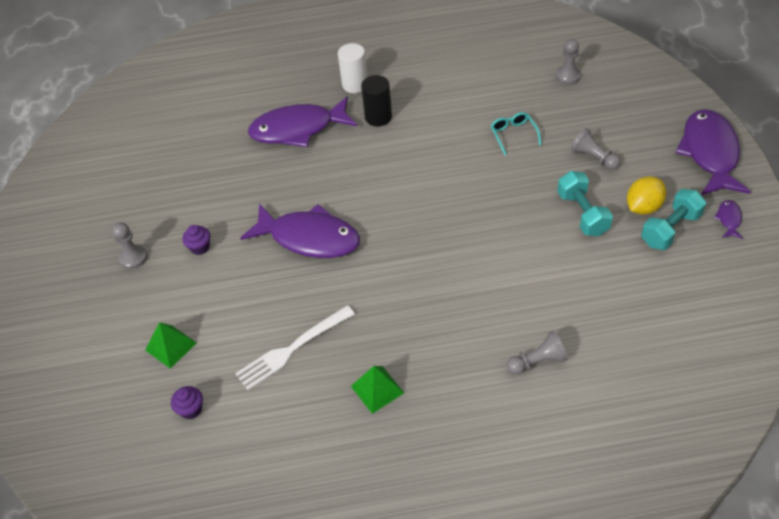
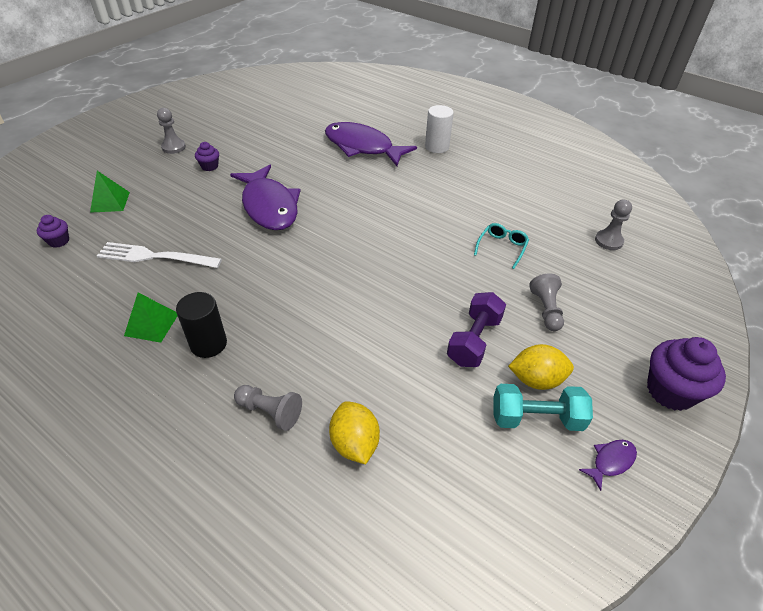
camera: 40 degrees right, 5 degrees down
black cylinder [361,75,392,126] -> black cylinder moved to [176,292,227,358]
turquoise dumbbell [557,171,613,236] -> purple dumbbell [447,292,506,367]
purple fish [675,109,751,195] -> purple cupcake [647,337,726,411]
none -> yellow lemon [329,401,380,465]

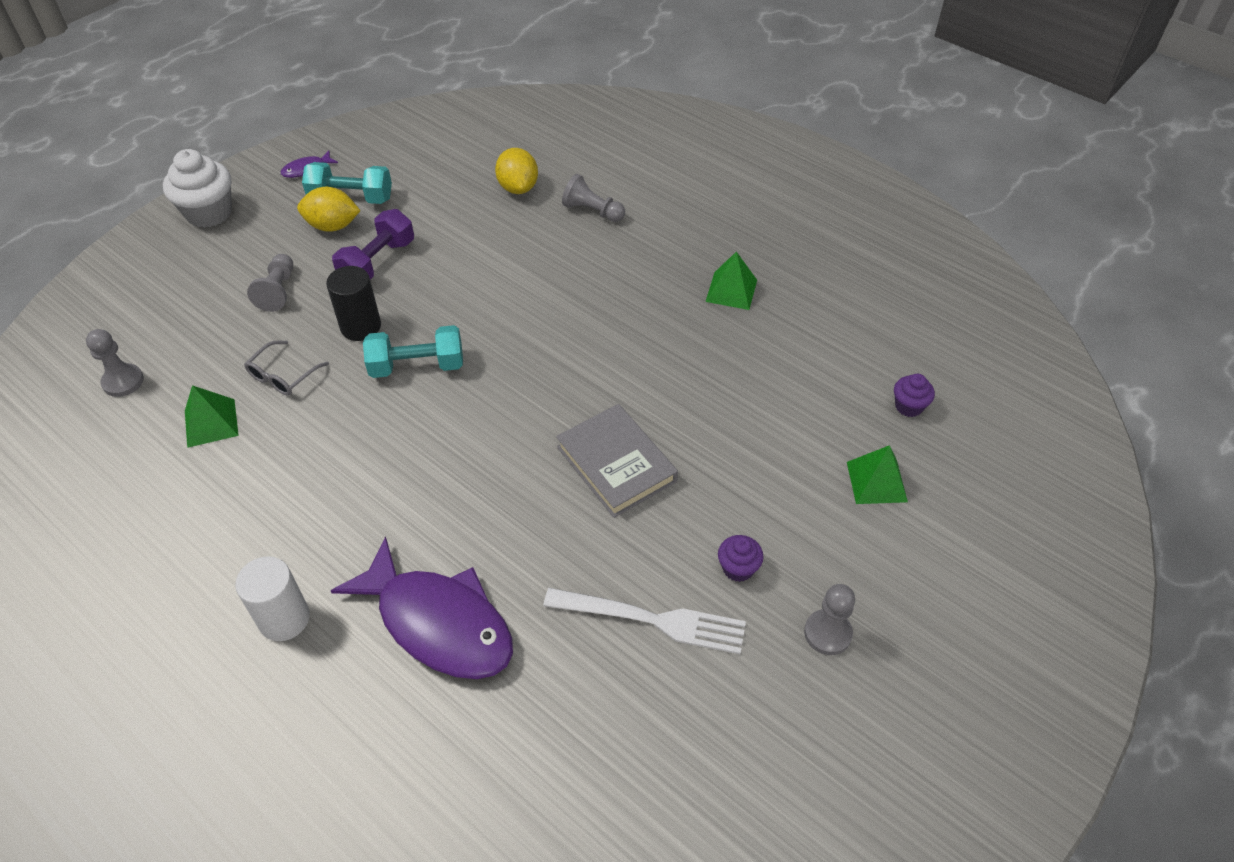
camera: 175 degrees left, 5 degrees up
white fork [97,242,222,268] -> white fork moved to [543,588,746,654]
black cylinder [176,292,227,358] -> black cylinder moved to [326,266,381,341]
purple fish [230,165,301,230] -> grey book [556,404,678,518]
turquoise glasses [474,223,529,269] -> grey glasses [244,340,329,396]
purple cupcake [647,337,726,411] -> white cupcake [163,149,232,228]
none -> green pyramid [185,385,239,448]
none -> turquoise dumbbell [363,325,463,378]

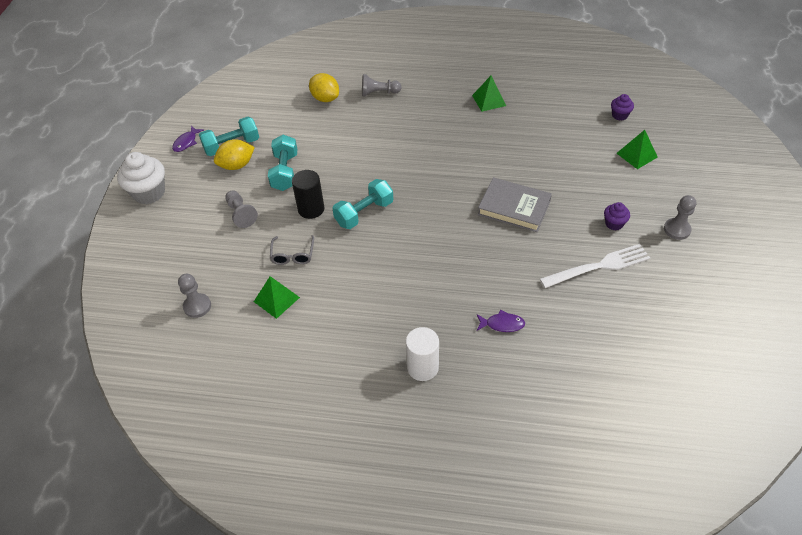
camera: 30 degrees left, 0 degrees up
purple fish [331,536,513,679] -> purple fish [477,310,525,332], size x0.41
purple dumbbell [332,209,414,279] -> turquoise dumbbell [268,135,298,191]

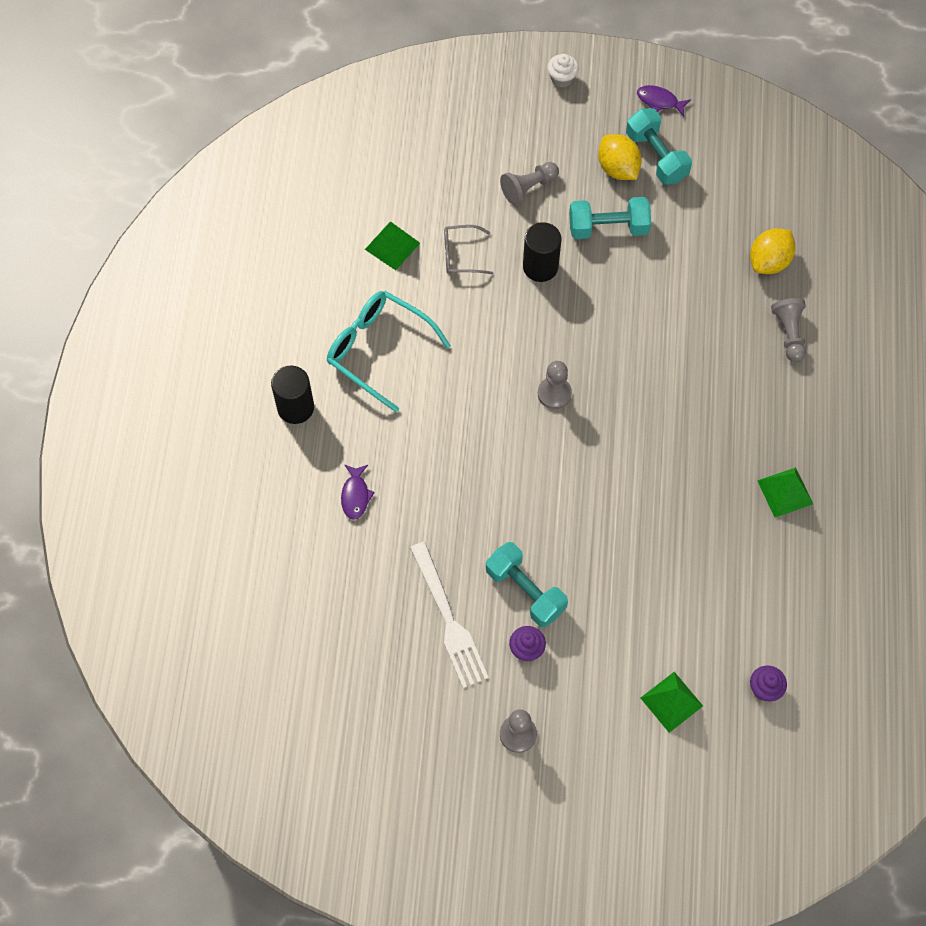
camera: 85 degrees right, 15 degrees up
white cupcake [117,152,165,204] -> white cupcake [547,54,579,87], size x0.52
grey pawn [178,274,211,318] -> grey pawn moved to [538,361,572,409]
turquoise dumbbell [332,179,393,229] -> turquoise dumbbell moved to [486,542,568,628]
white cylinder [406,327,439,381] -> black cylinder [271,366,314,424]
grey book [478,177,552,232] -> none
none -> turquoise glasses [327,291,451,412]

